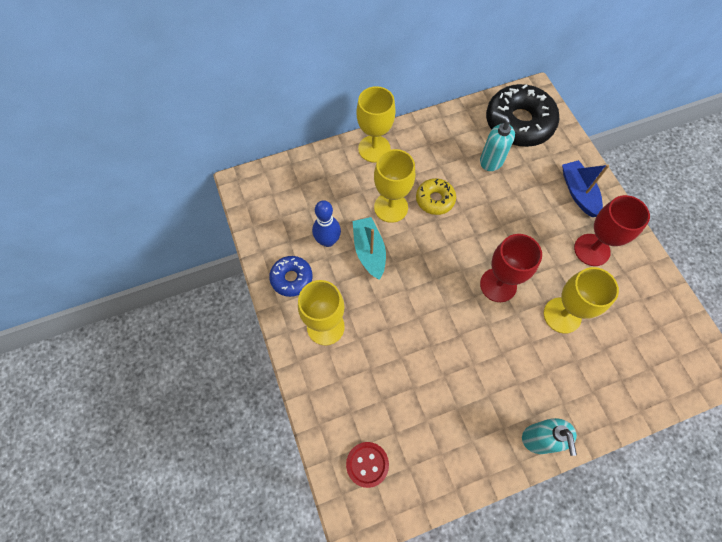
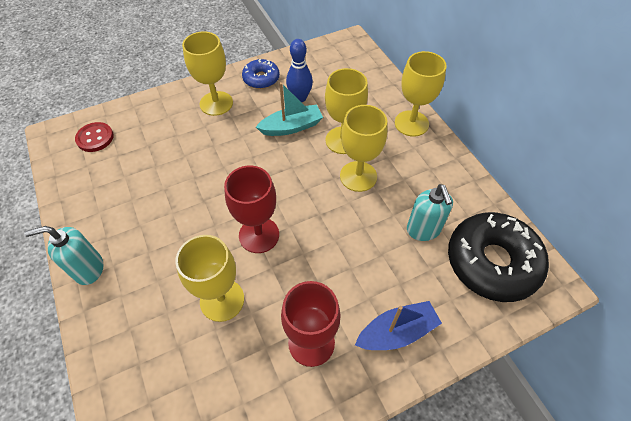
camera: 85 degrees right, 10 degrees down
yellow donut [416,178,456,215] -> yellow goblet [340,105,387,192]
turquoise soap dispenser [480,111,515,171] -> turquoise soap dispenser turned 135 degrees clockwise [407,184,453,241]

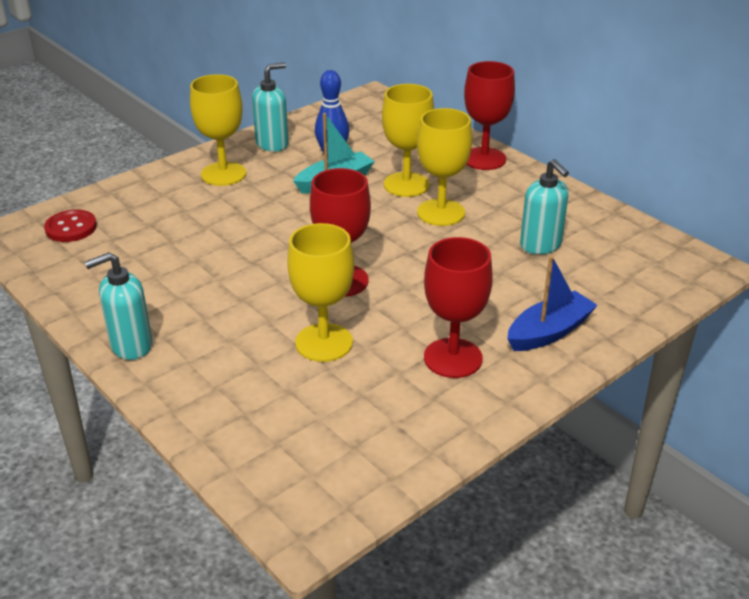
camera: 15 degrees left, 20 degrees down
blue donut [242,59,280,89] -> turquoise soap dispenser [252,62,288,152]
yellow goblet [395,51,447,137] -> red goblet [464,61,515,170]
black donut [448,212,549,302] -> none

